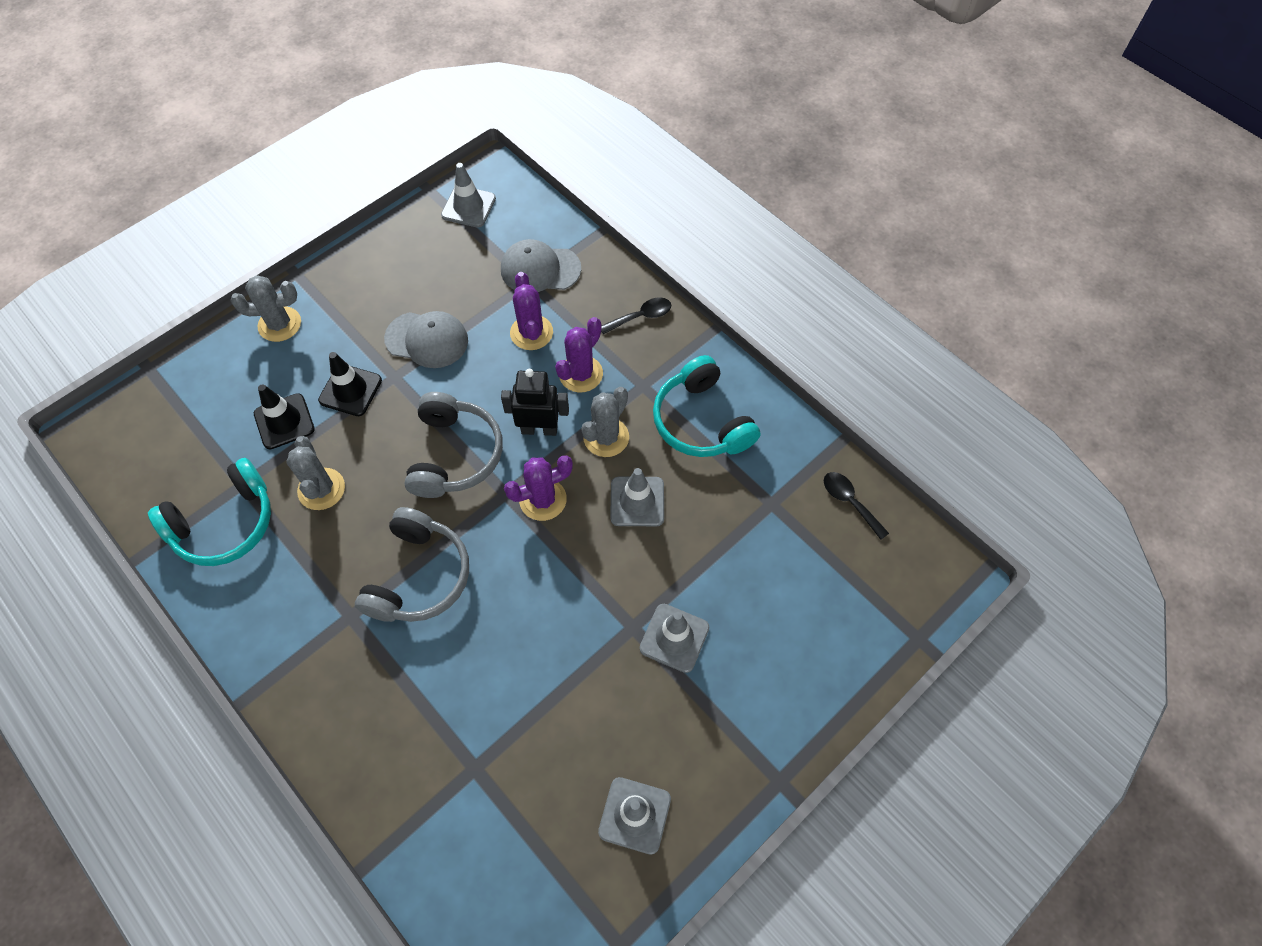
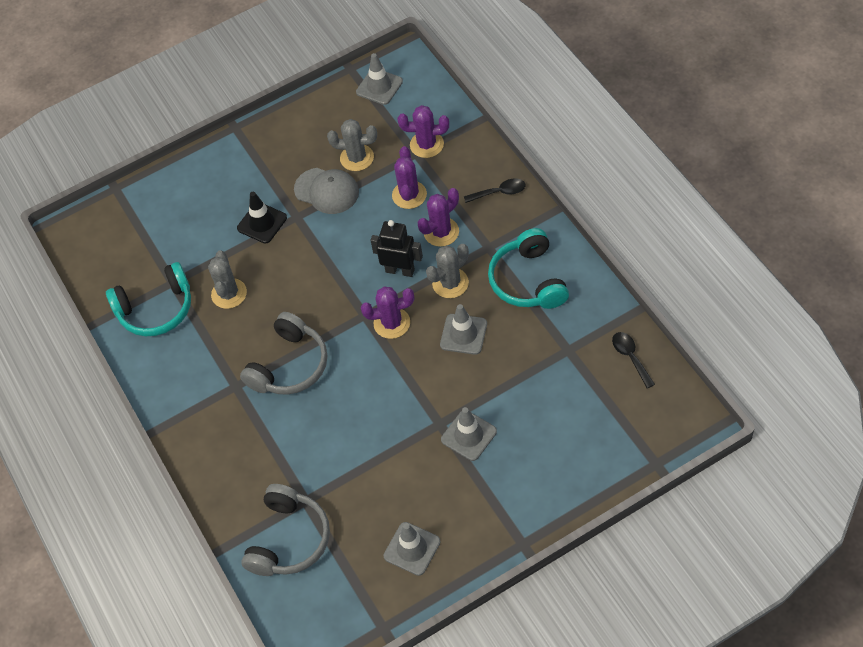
camera: 20 degrees right, 5 degrees down
grey cactus [231,275,301,342] -> grey cactus moved to [327,119,377,171]
black traffic cone [254,384,315,449] -> none
grey headphones [404,392,503,498] -> grey headphones moved to [241,484,330,576]
grey cap [501,239,581,292] -> purple cactus [397,105,449,158]

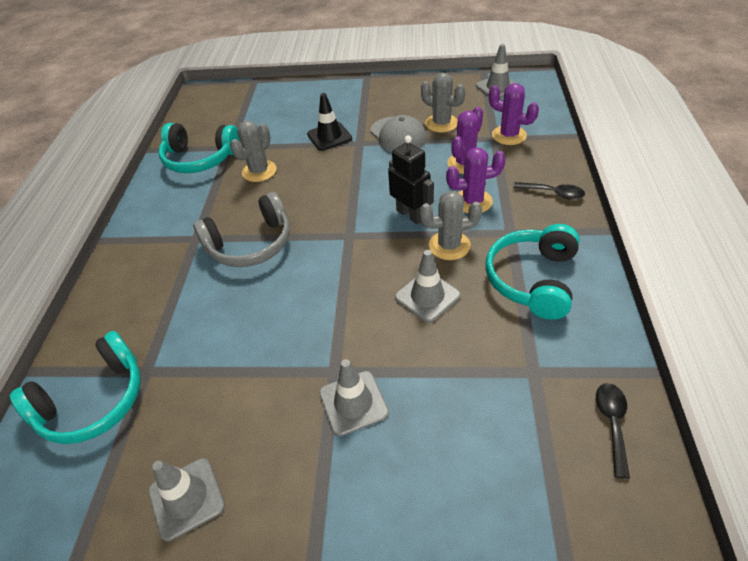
camera: 30 degrees right, 10 degrees down
grey headphones [241,484,330,576] -> turquoise headphones [10,331,141,444]
purple cactus [361,286,414,339] -> none

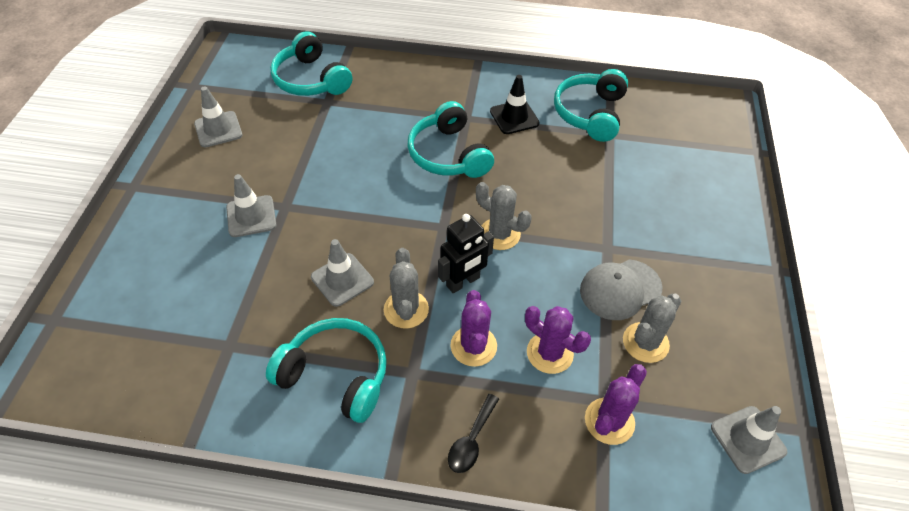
camera: 90 degrees right, 5 degrees up
grey headphones [193,192,290,267] -> turquoise headphones [408,101,494,178]
grey cactus [230,121,277,182] -> grey cactus moved to [476,182,532,250]
black traffic cone [307,93,352,151] -> black traffic cone moved to [490,75,540,134]
black spoon [596,383,630,479] -> none

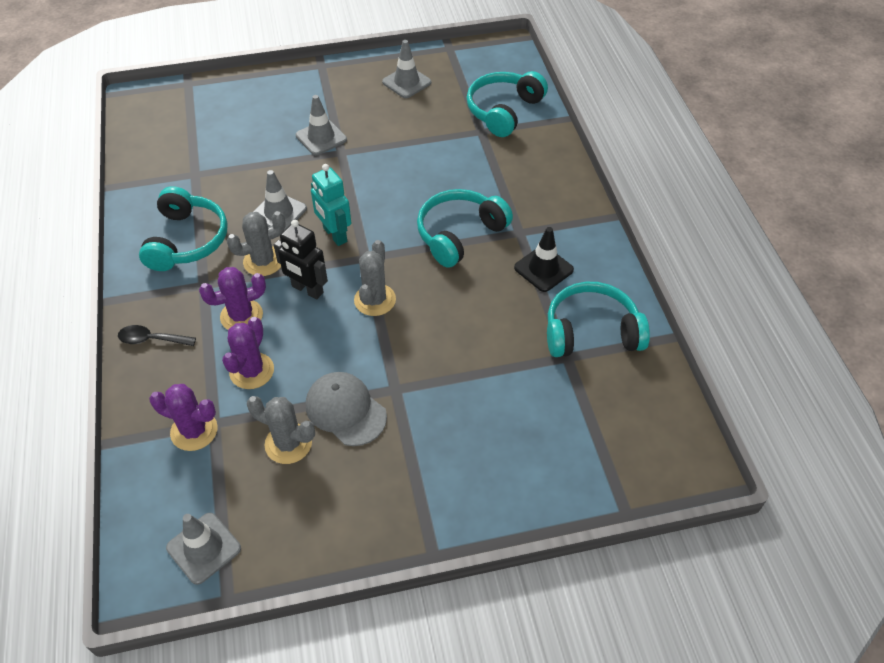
camera: 70 degrees right, 0 degrees up
none -> turquoise robot [311,164,351,246]

